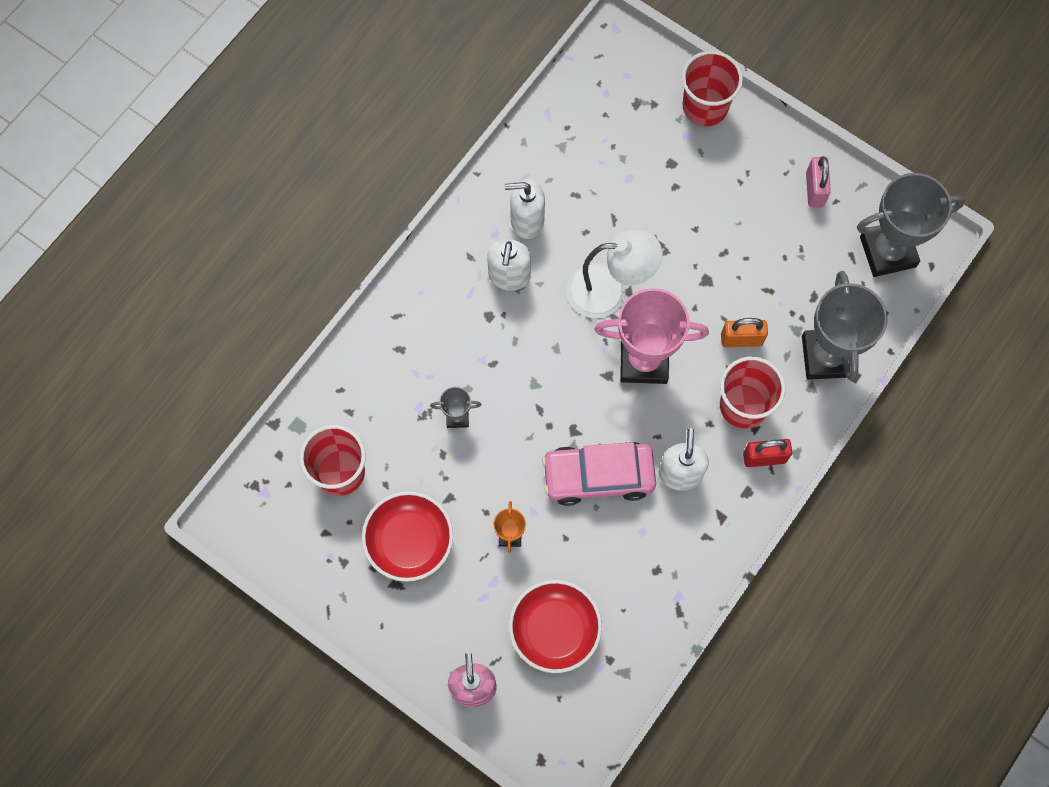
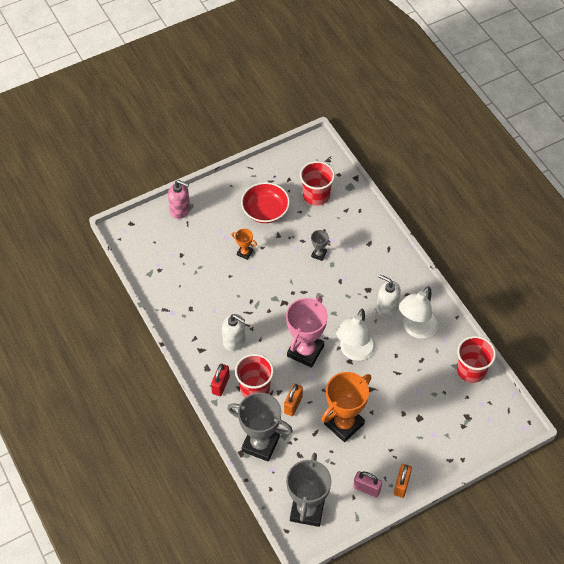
camera: 115 degrees right, 15 degrees down
white soap dispenser [505,179,545,239] -> white lamp [399,286,439,339]
red bowl [509,580,602,673] -> none
pink car [542,442,656,506] -> none
red cup [682,51,743,126] -> red cup moved to [457,336,496,383]
none -> orange trophy [322,372,371,442]
none -> orange padlock [394,464,412,498]

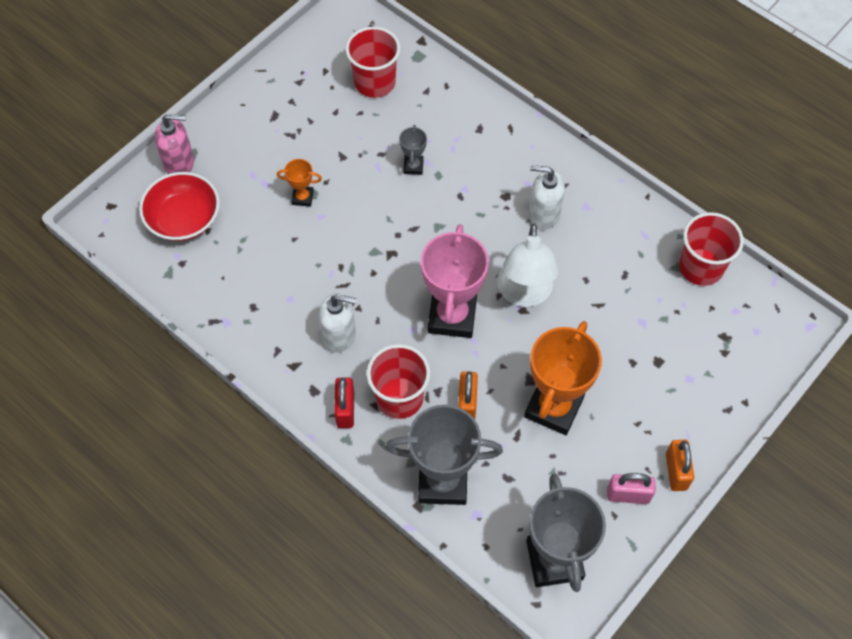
camera: 20 degrees left, 5 degrees up
red bowl [241,182,290,223] -> red bowl moved to [139,172,220,241]
white lamp [399,286,439,339] -> none

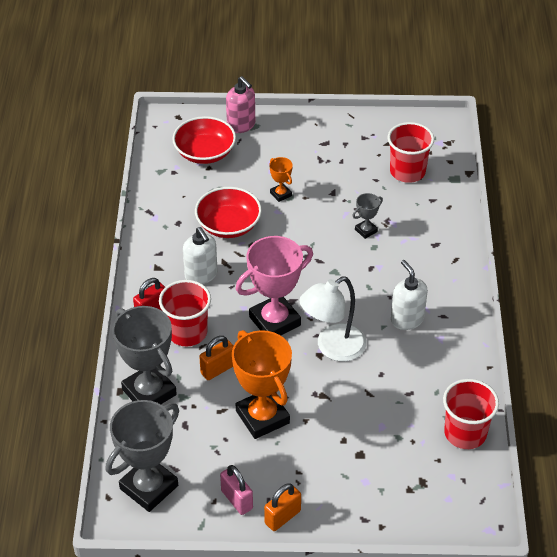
camera: 50 degrees right, 15 degrees down
orange trophy [524,321,602,435] -> orange trophy turned 75 degrees clockwise [232,330,292,439]
none -> red bowl [195,187,262,238]

